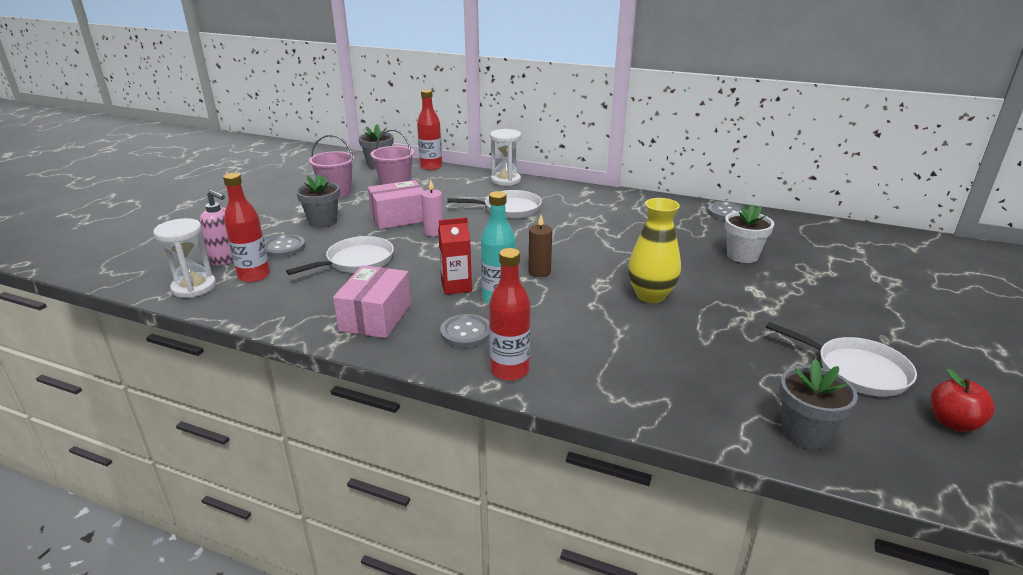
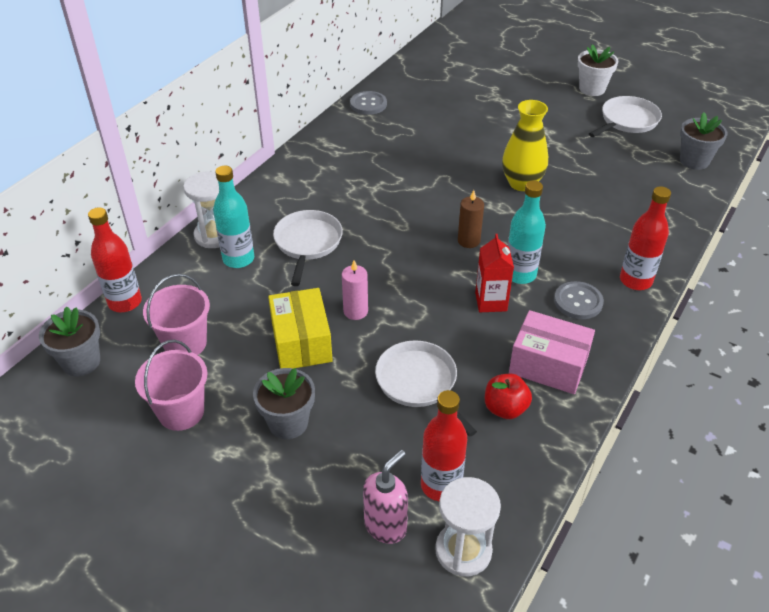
camera: 80 degrees left, 15 degrees up
grey button [264,235,305,257] -> none
pink box [368,180,424,229] -> yellow box [268,288,333,369]
white flower pot [725,204,774,263] -> white flower pot moved to [577,44,618,96]
red apple [930,368,995,432] -> red apple moved to [485,374,532,419]
none -> turquoise bottle [213,166,254,268]

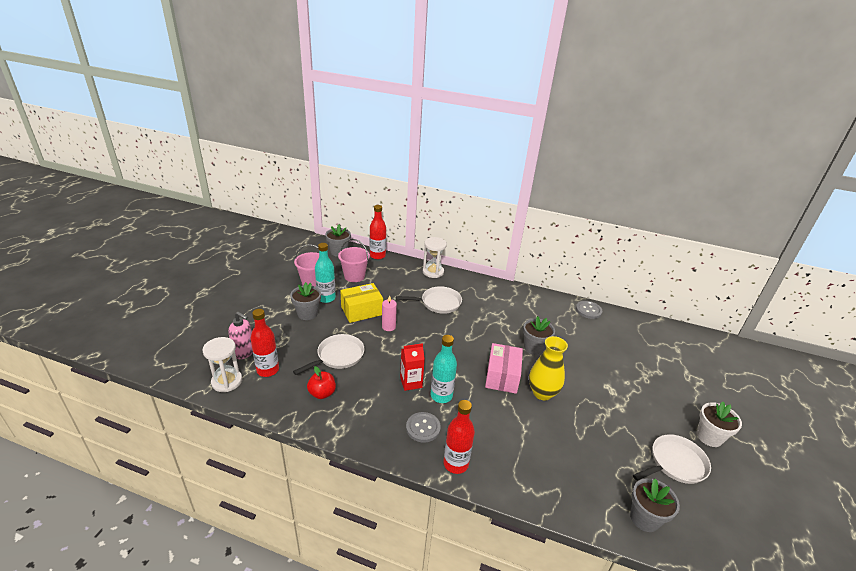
camera: 75 degrees right, 10 degrees down
turquoise bottle [213,166,254,268] -> turquoise bottle moved to [315,243,336,303]
brown candle [458,190,484,248] -> none
pink box [509,310,595,394] -> pink box moved to [485,343,523,394]
white pan [589,96,662,137] -> white pan turned 60 degrees counterclockwise [633,434,711,484]
none -> grey flower pot [523,316,555,355]

